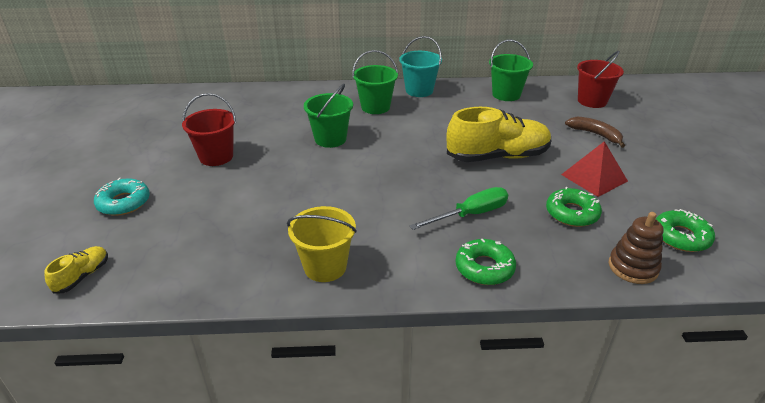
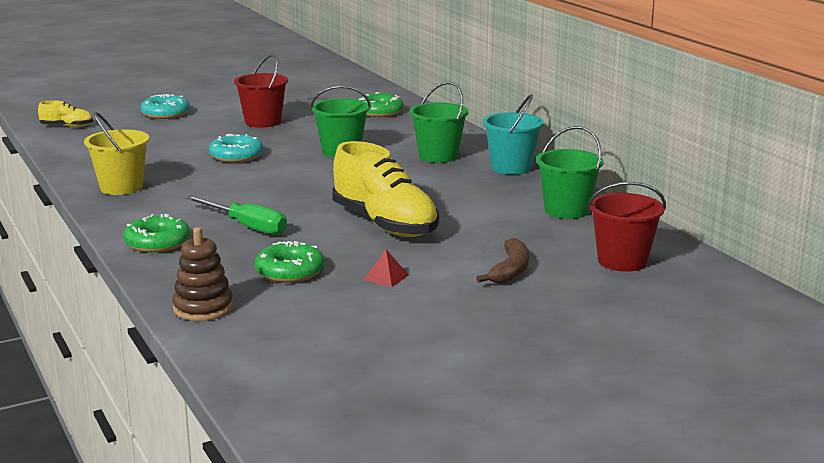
camera: 65 degrees right, 15 degrees down
red pyramid [561,141,628,197] -> red pyramid [364,250,408,287], size x0.50
green donut [656,209,715,252] -> green donut moved to [358,92,404,117]
none -> turquoise donut [209,134,263,163]

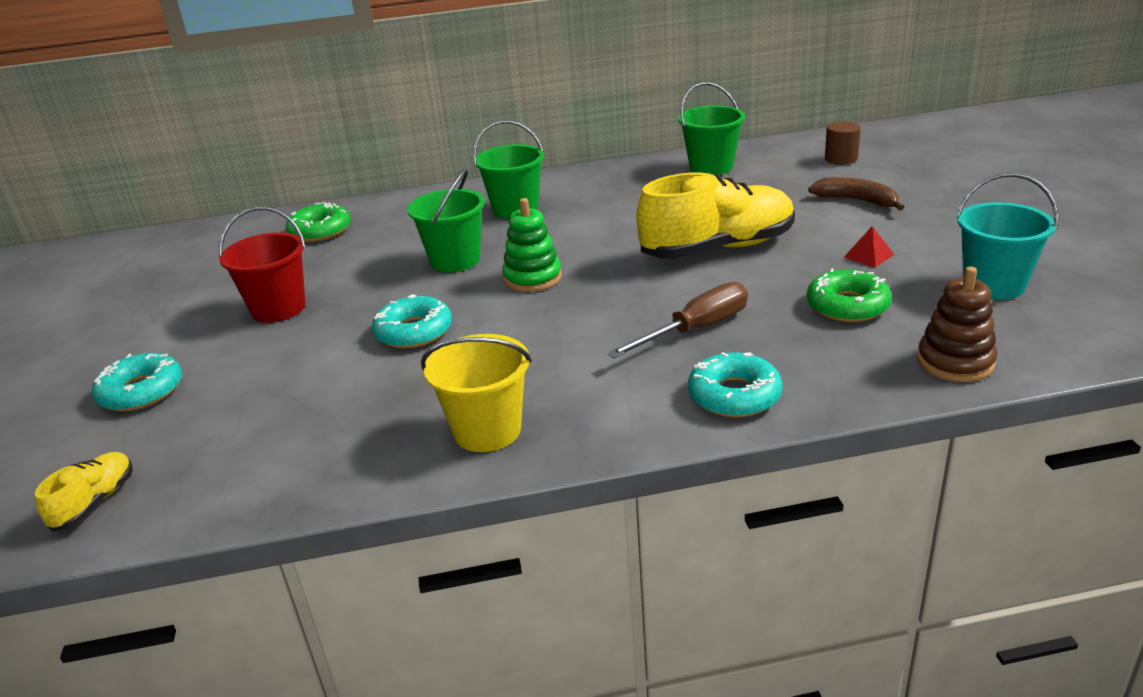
camera: 70 degrees left, 10 degrees up
green donut [123,214,190,253] -> turquoise donut [688,352,782,417]
green screwdriver [185,195,287,235] -> brown screwdriver [607,282,748,358]
turquoise bucket [483,94,544,175] -> turquoise bucket moved to [956,173,1058,300]
red bucket [588,182,666,272] -> brown cylinder [825,121,861,165]
none -> green stacking toy [502,198,562,292]

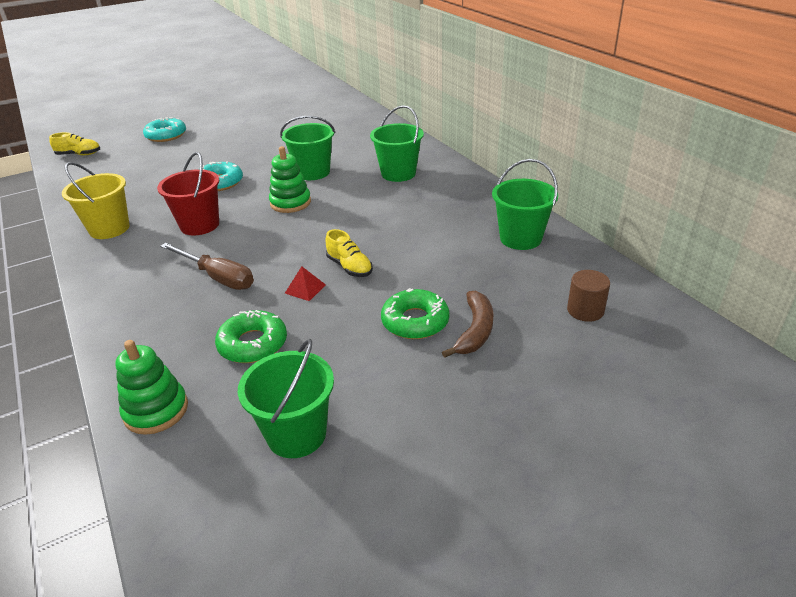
camera: 70 degrees right, 5 degrees up
red bucket [219,207,306,323] -> red bucket moved to [157,152,219,235]
green donut [285,202,351,242] -> green donut moved to [381,288,449,339]
yellow shoe [636,173,795,259] -> yellow shoe [326,229,373,277], size x0.46
turquoise donut [688,352,782,417] -> none
red pyramid [844,226,894,267] -> red pyramid moved to [285,266,326,301]
brown stacking toy [917,267,997,382] -> green stacking toy [115,340,188,435]
turquoise bucket [956,173,1058,300] -> green bucket [238,339,334,458]

